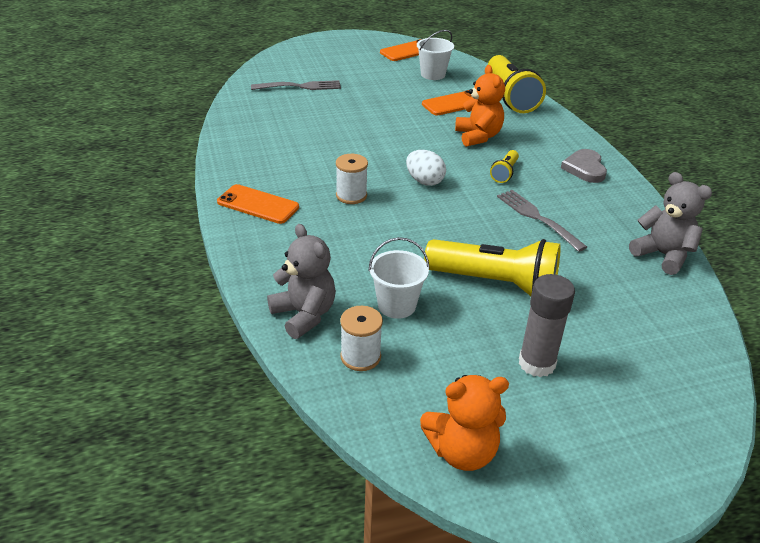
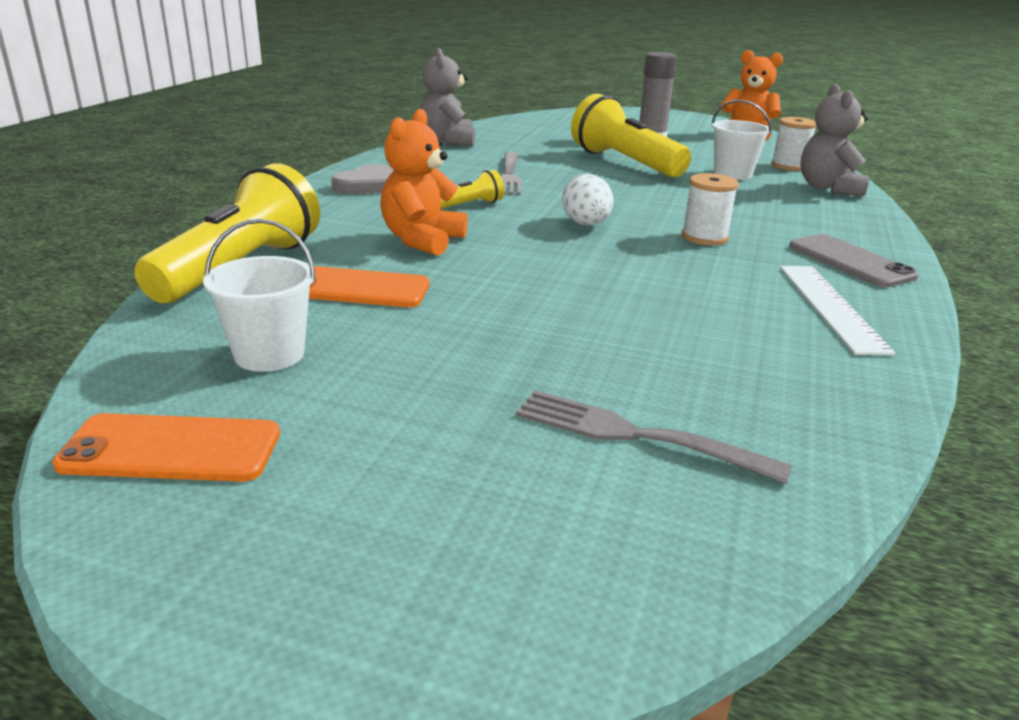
camera: 145 degrees left, 10 degrees down
orange phone [217,184,299,224] -> grey phone [789,234,919,288]
none -> white ruler [780,266,896,355]

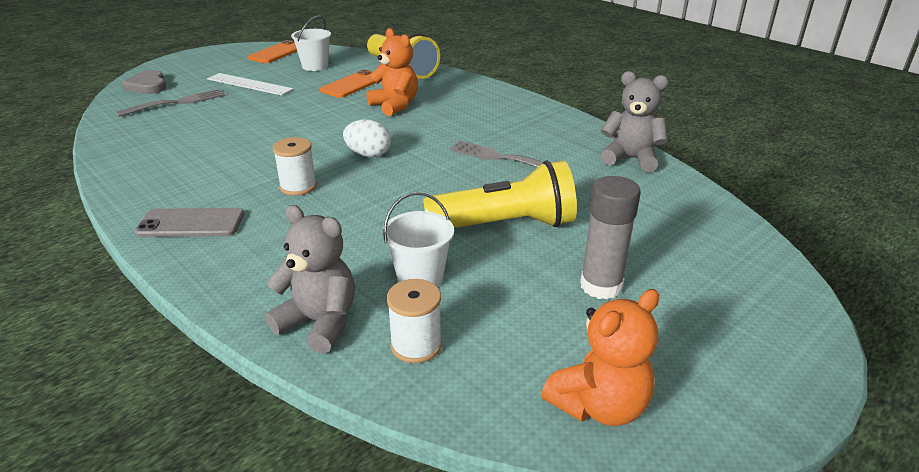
camera: 120 degrees right, 5 degrees up
grey heart [331,164,394,194] -> grey heart moved to [122,70,166,94]
yellow flashlight [440,170,504,209] -> none
white ruler [780,266,896,355] -> white ruler moved to [207,73,293,96]

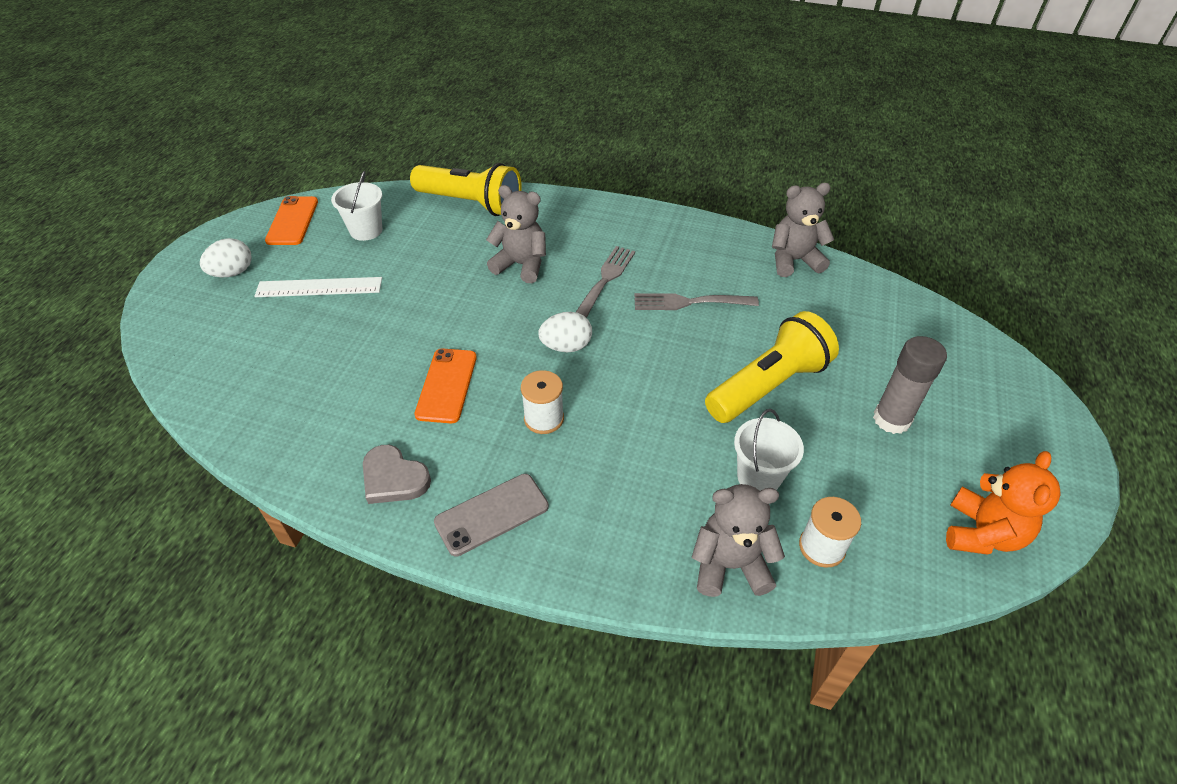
camera: 30 degrees left, 15 degrees up
grey fork [116,89,225,117] -> grey fork moved to [576,246,635,318]
grey heart [122,70,166,94] -> grey heart moved to [363,445,431,504]
orange phone [320,70,376,98] -> orange phone moved to [414,348,477,423]
orange teddy bear [366,28,418,116] -> grey teddy bear [486,185,546,283]
none -> white egg [200,238,252,277]

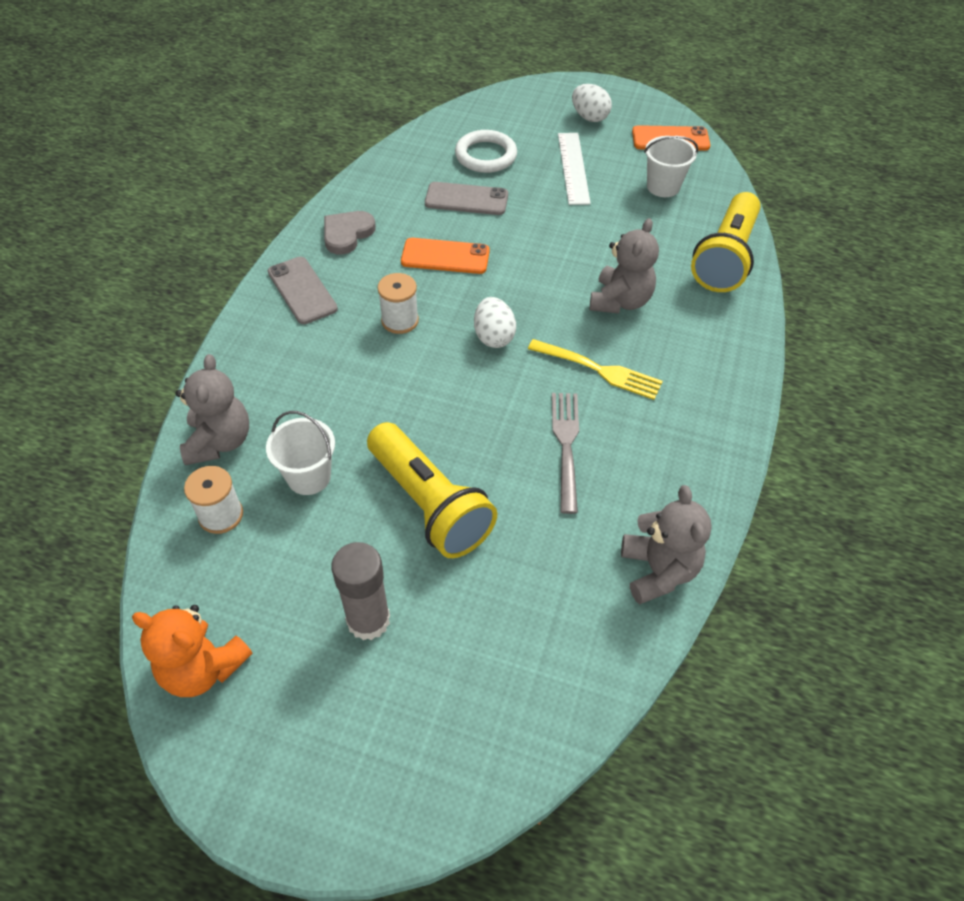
camera: 90 degrees right, 5 degrees up
grey fork [576,246,635,318] -> yellow fork [528,339,663,400]
none -> grey phone [425,182,508,215]
none -> white ring [455,130,517,173]

